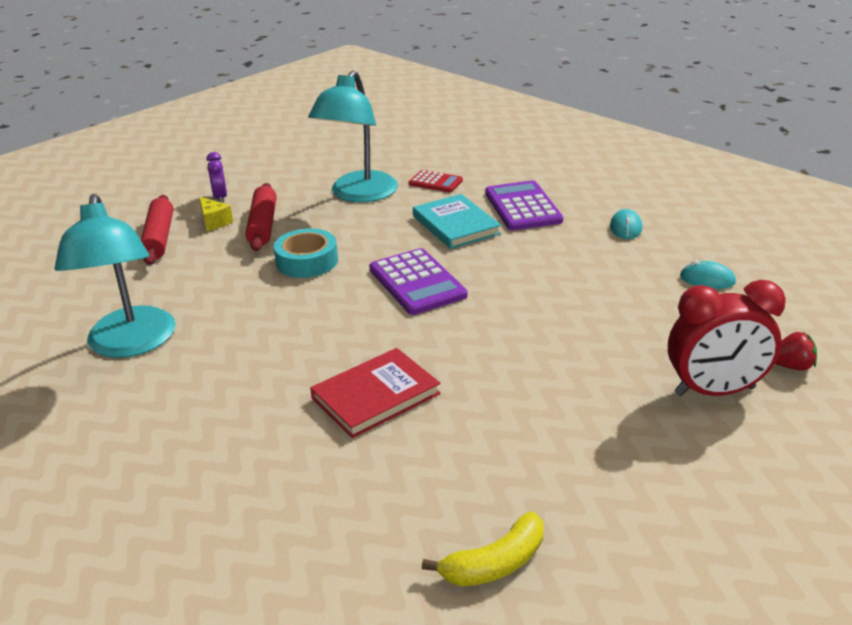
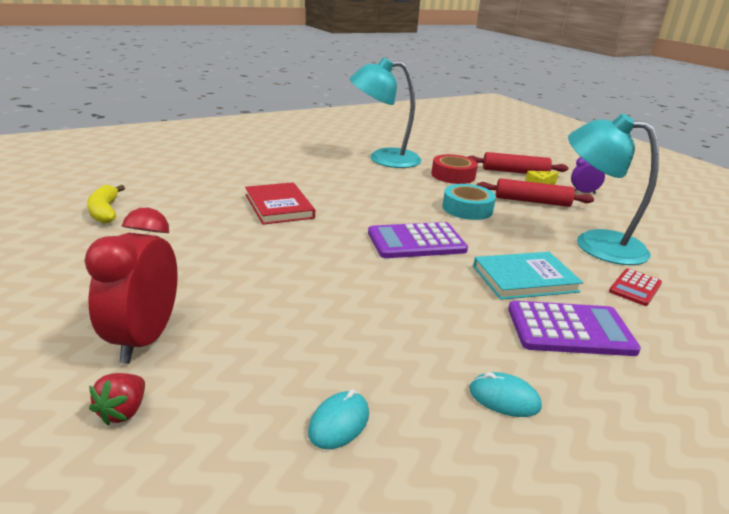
camera: 100 degrees right, 5 degrees down
none -> red tape [431,154,478,184]

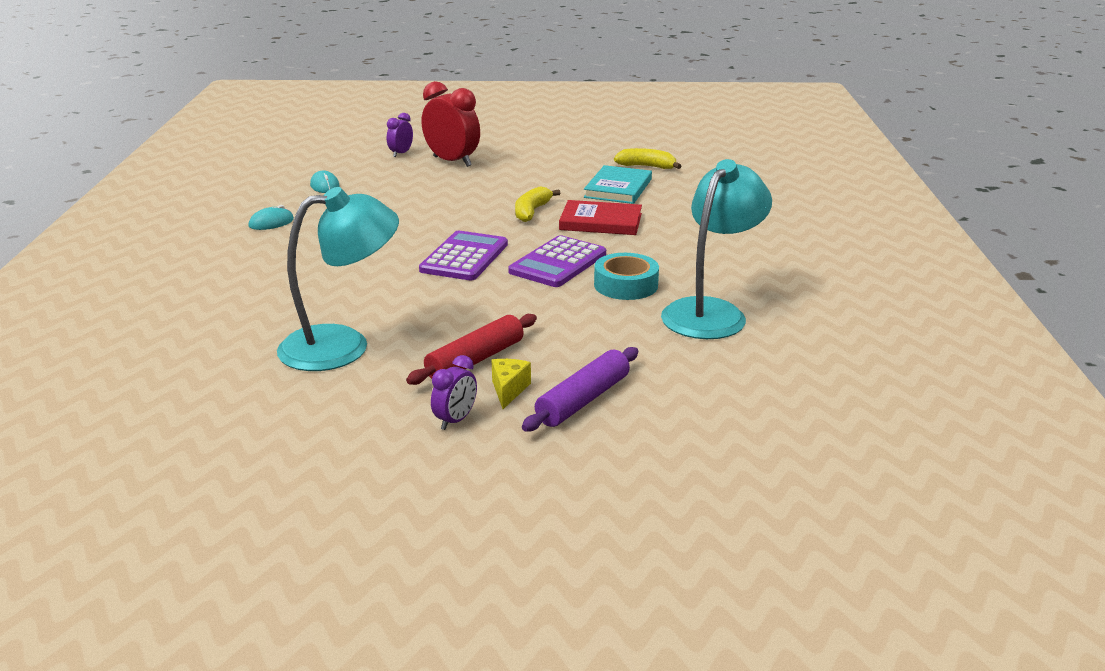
camera: 125 degrees right, 0 degrees up
red strawberry [89,373,145,426] -> purple clock [387,113,413,157]
red tape [431,154,478,184] -> none
turquoise tape [442,184,496,220] -> turquoise tape moved to [594,253,659,300]
red rolling pin [468,152,569,174] -> purple rolling pin [522,347,638,431]
turquoise book [473,252,583,300] -> turquoise book moved to [584,165,652,204]
purple calculator [508,301,641,356] -> purple calculator moved to [508,235,606,287]
red calculator [609,268,662,306] -> none
none -> yellow banana [515,186,561,222]

